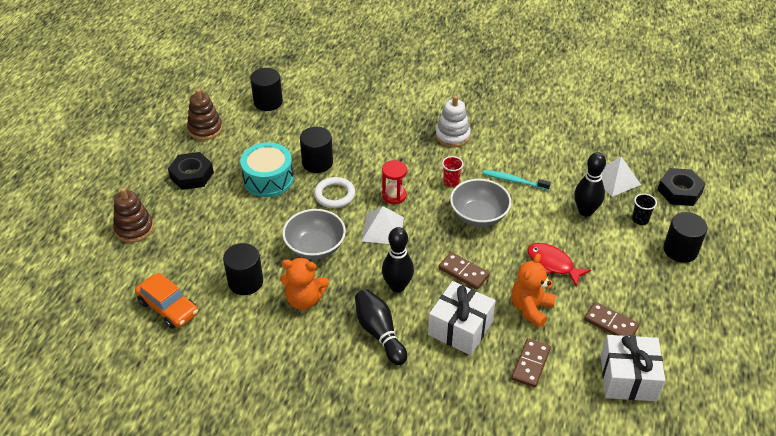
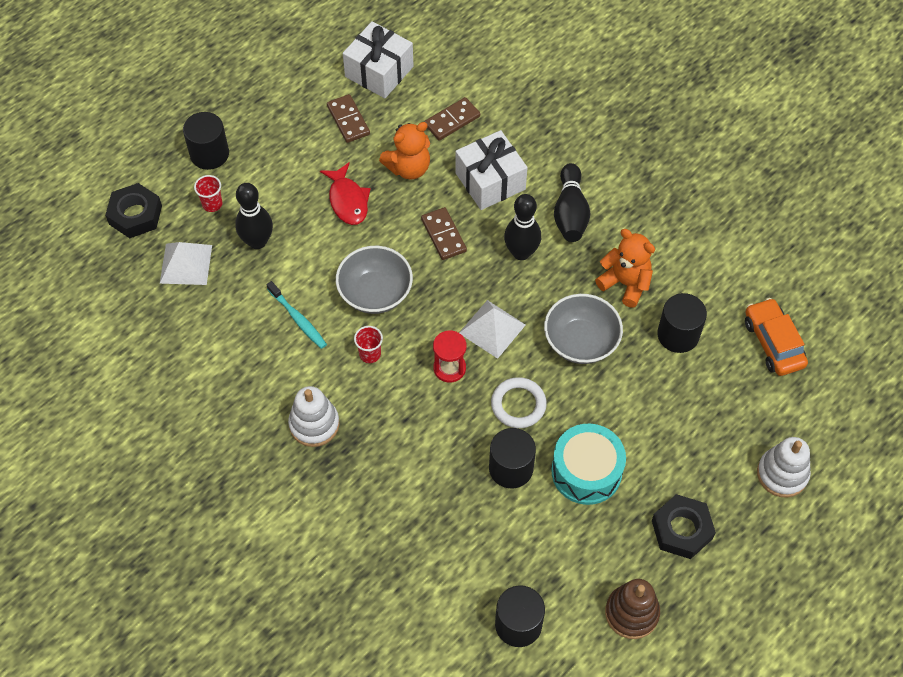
camera: 150 degrees left, 15 degrees up
brown stacking toy [113,188,154,243] -> white stacking toy [757,437,811,498]
black cup [632,193,657,225] -> red cup [194,175,223,212]

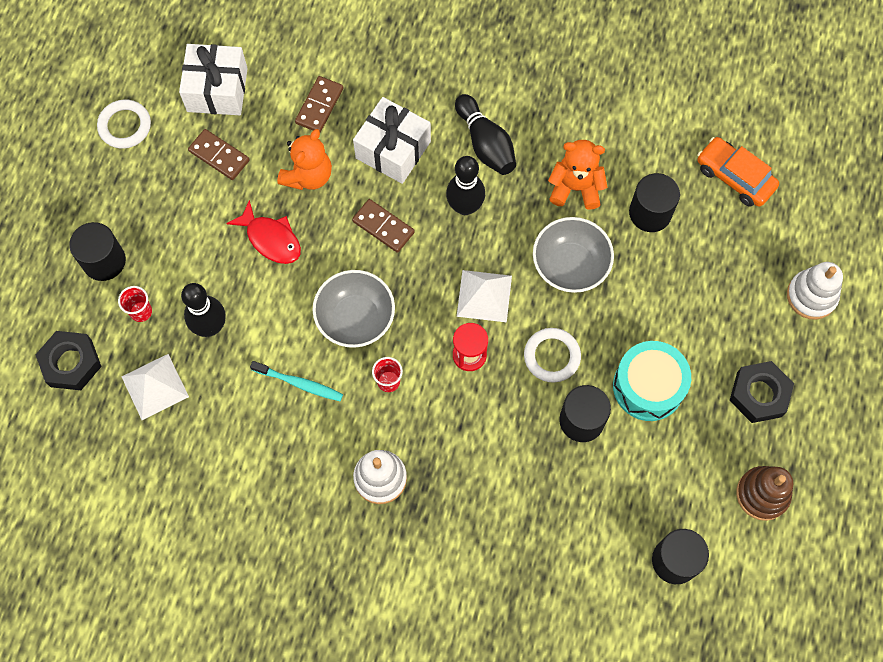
camera: 30 degrees left, 10 degrees up
none -> white ring [97,100,151,149]

